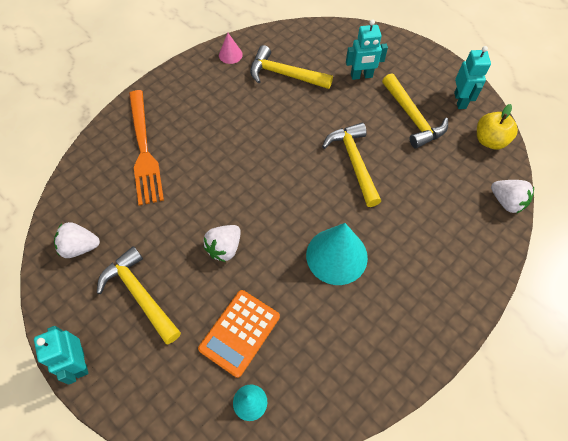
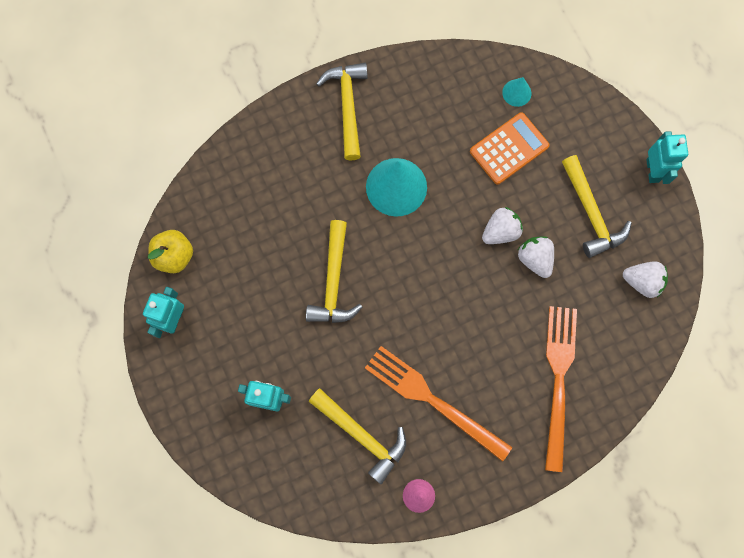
camera: 160 degrees left, 15 degrees up
yellow hammer [382,73,448,148] -> yellow hammer moved to [316,63,368,160]
white strawberry [491,180,534,214] -> white strawberry moved to [518,236,554,278]
none -> orange fork [365,346,512,462]

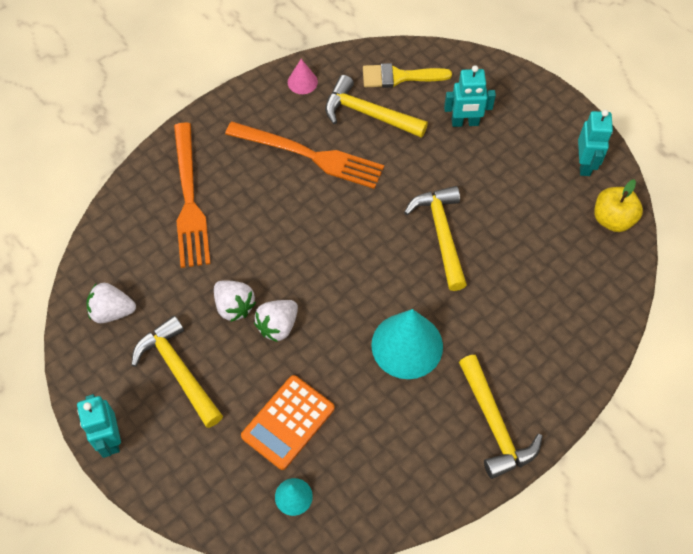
camera: 165 degrees right, 15 degrees down
none -> yellow brush [363,63,452,88]

